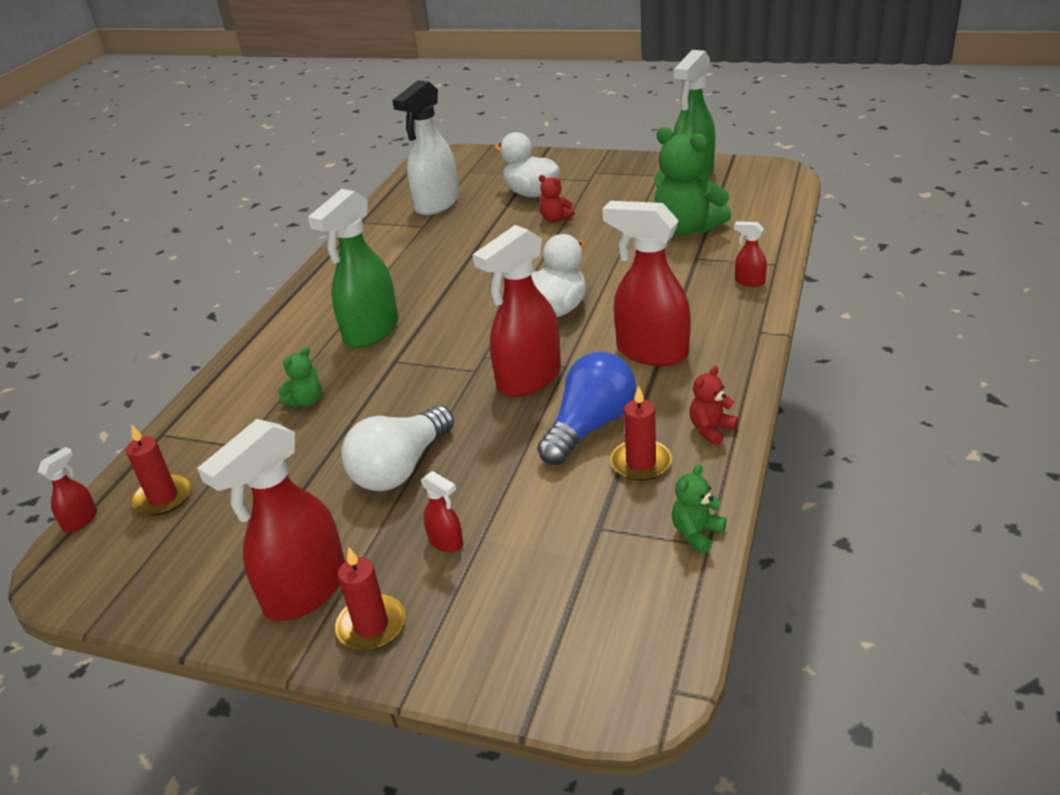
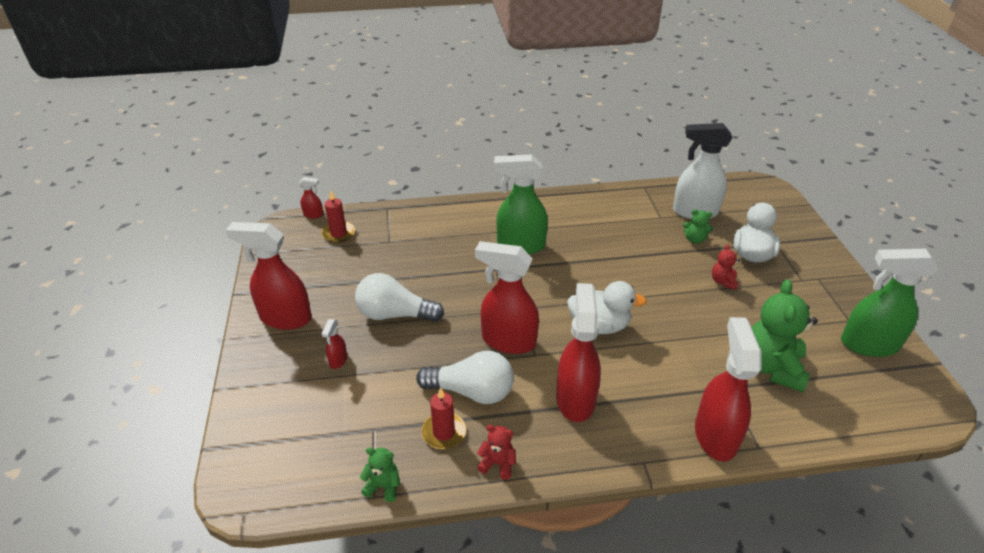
camera: 60 degrees right, 5 degrees up
green teddy bear [278,347,322,408] -> green teddy bear moved to [683,209,713,244]
red candle [335,547,405,651] -> none
blue light bulb [537,352,636,465] -> white light bulb [416,351,514,404]
red spray bottle [734,221,767,287] -> red spray bottle [695,317,762,462], size x2.26

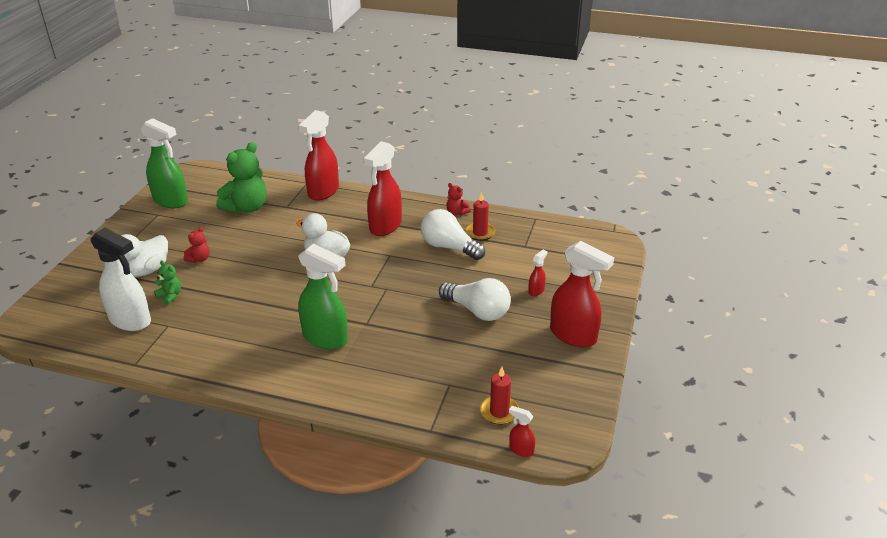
camera: 155 degrees left, 5 degrees down
green teddy bear [359,448,400,502] -> none
red spray bottle [475,241,539,354] -> none

